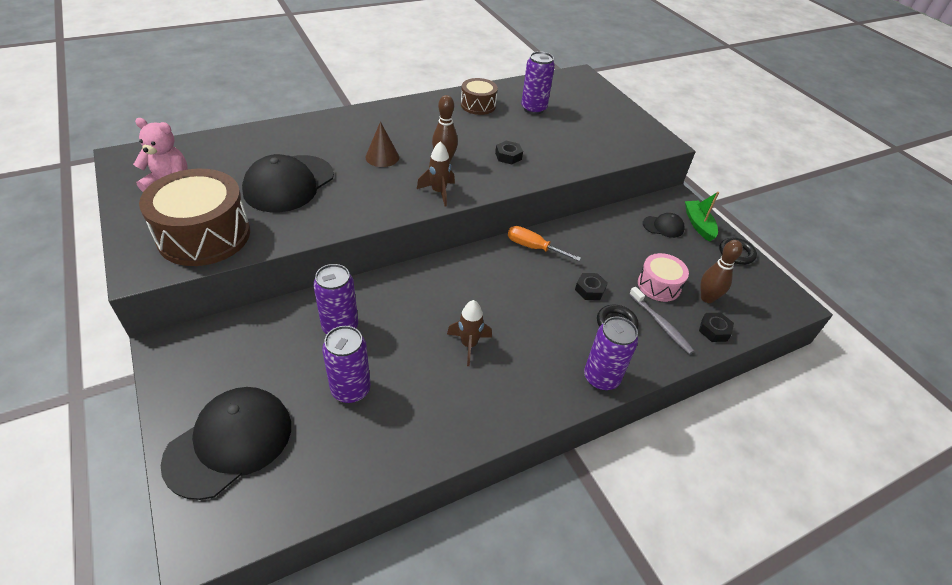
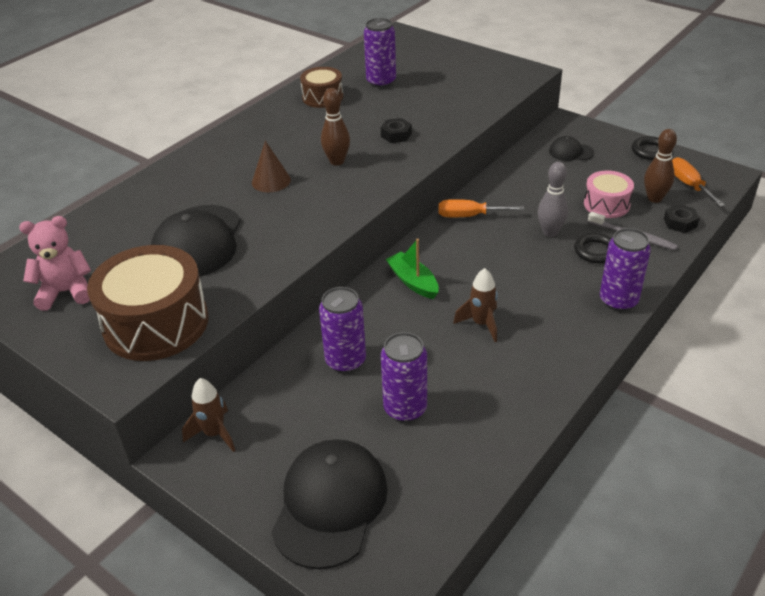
camera: 20 degrees left, 5 degrees down
brown rocket [417,141,455,206] -> brown rocket moved to [182,378,235,452]
black nut [575,273,608,300] -> grey bowling pin [538,162,568,237]
black cap [643,213,685,238] -> black cap turned 150 degrees counterclockwise [549,136,594,161]
green boat [685,192,719,242] -> green boat moved to [386,239,439,299]
none -> orange screwdriver [672,157,725,207]

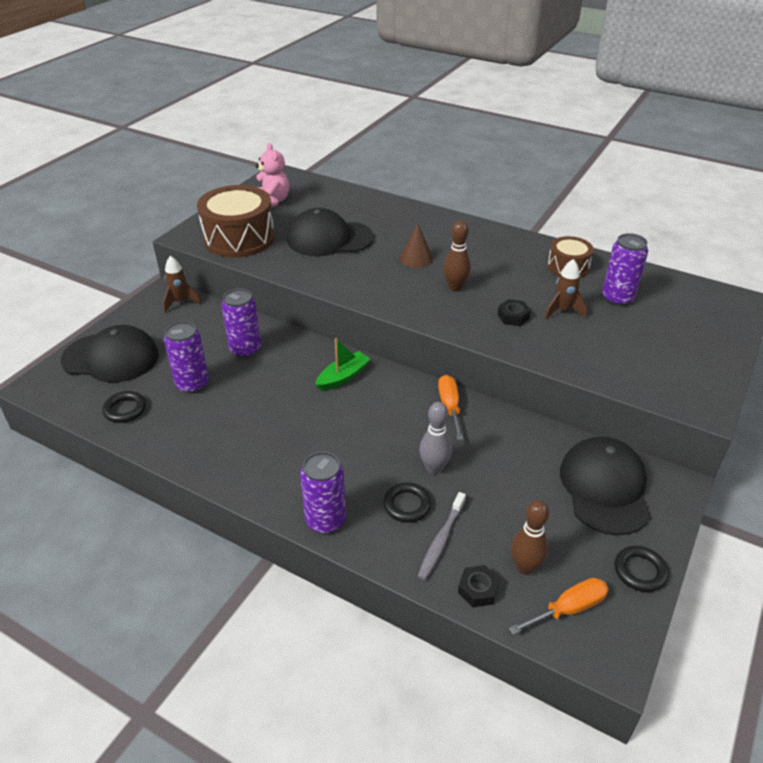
camera: 80 degrees right, 0 degrees up
brown rocket [453,268,498,342] -> brown rocket moved to [544,259,587,319]
black cap [549,136,594,161] -> black cap [560,436,651,535], size x2.08
pink drum [584,171,634,218] -> none
none -> black ring [102,391,146,423]

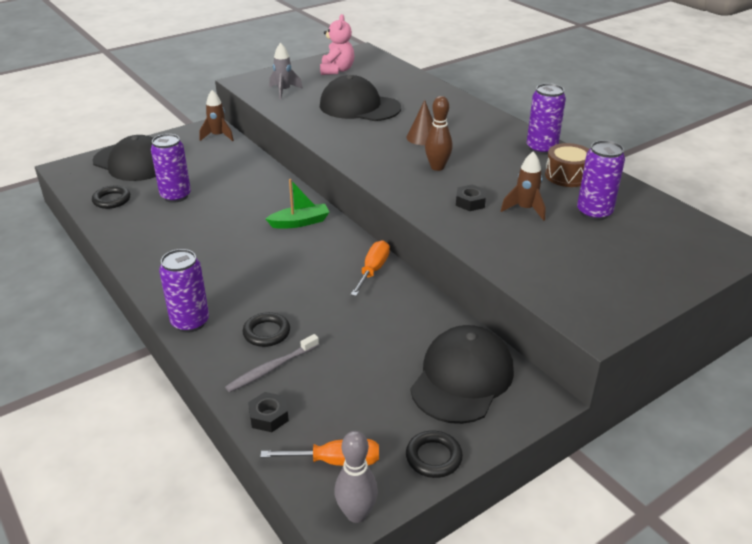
camera: 25 degrees right, 5 degrees down
brown drum [197,185,275,258] -> grey rocket [269,43,303,100]
purple can [221,288,261,358] -> purple can moved to [527,83,566,155]
grey bowling pin [419,402,452,474] -> grey bowling pin moved to [334,431,378,523]
brown bowling pin [511,500,549,575] -> none

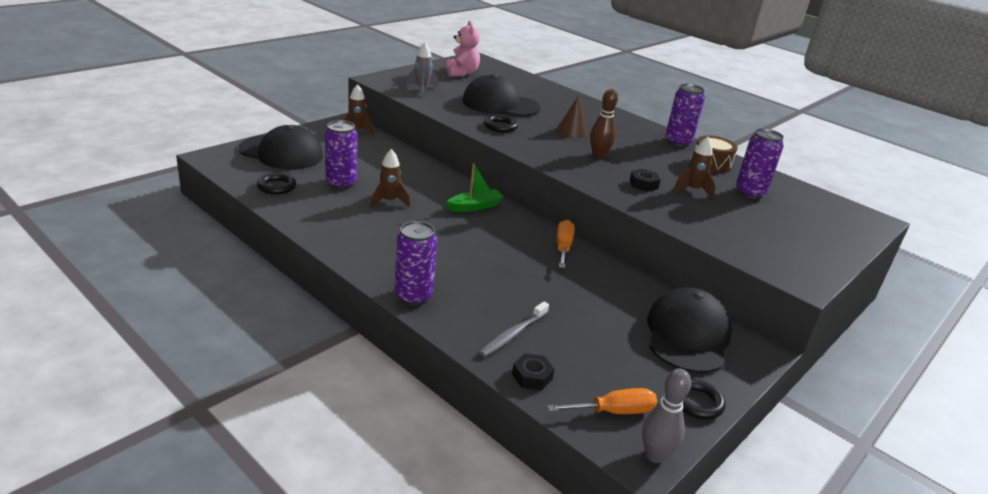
camera: 15 degrees left, 5 degrees down
black ring [243,312,290,347] -> black ring moved to [484,114,518,133]
none -> brown rocket [371,149,411,208]

